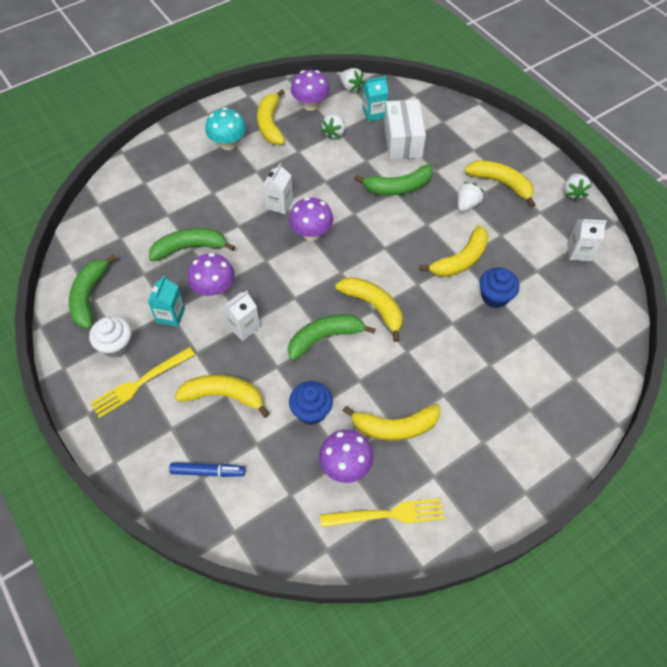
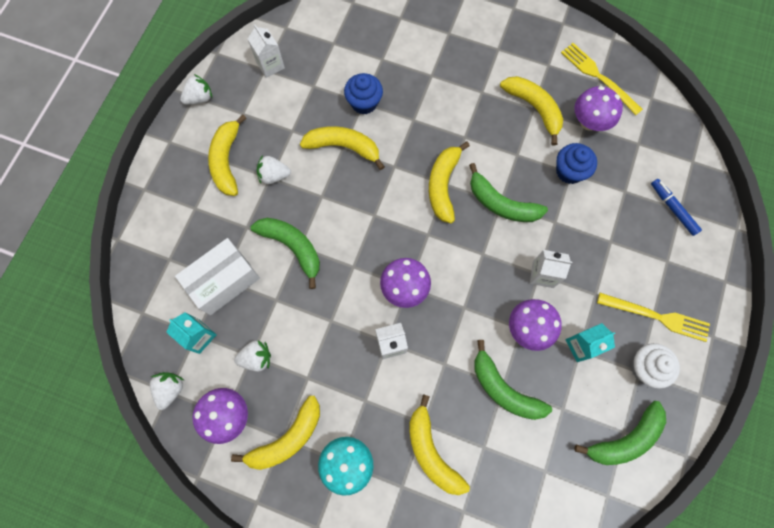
camera: 125 degrees left, 15 degrees up
yellow banana [175,375,270,418] -> yellow banana moved to [410,394,470,495]

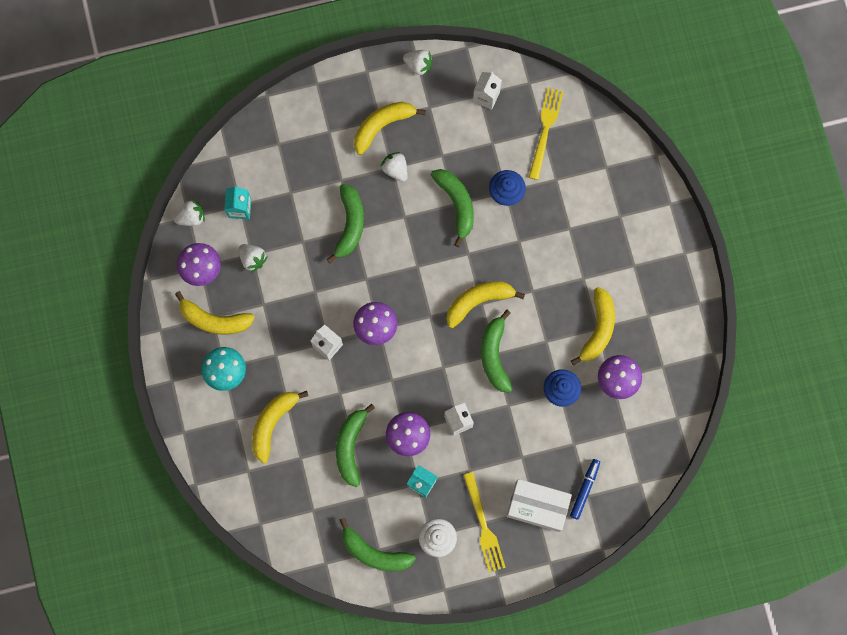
camera: 55 degrees right, 5 degrees up
white box [175,238,260,315] -> white box moved to [506,479,572,532]
yellow banana [300,126,385,170] -> green banana [431,169,474,247]
yellow fork [561,43,643,115] -> yellow fork moved to [529,88,564,180]

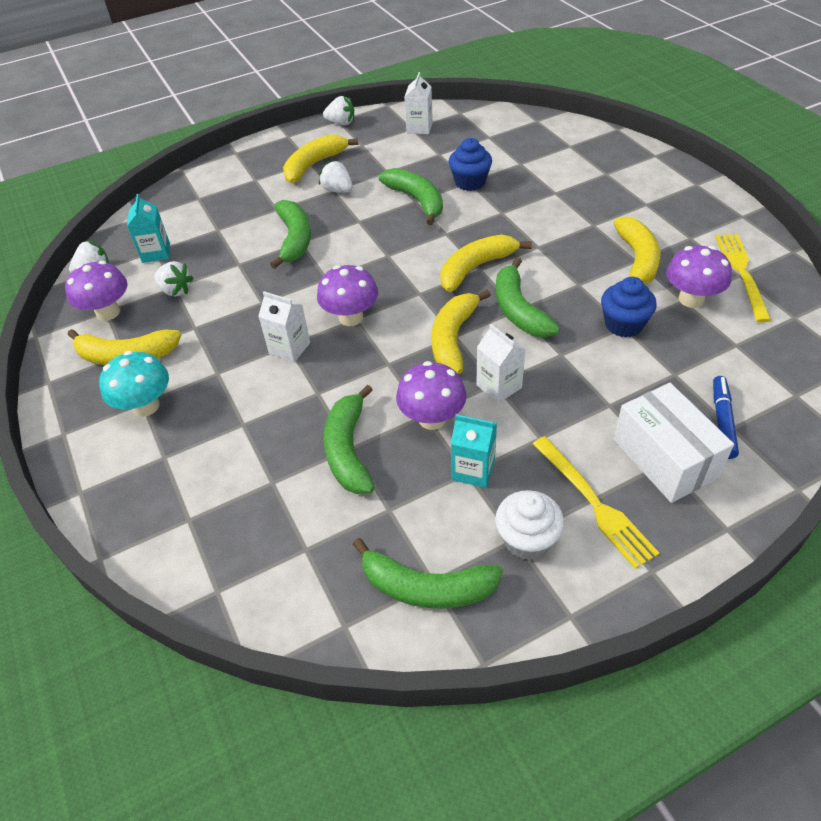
camera: 10 degrees left, 30 degrees down
yellow banana [252,391,308,464] -> yellow banana moved to [432,289,491,374]
white box [506,479,572,532] -> white box turned 60 degrees clockwise [614,383,734,503]
yellow fork [529,88,564,180] -> yellow fork moved to [715,234,771,322]

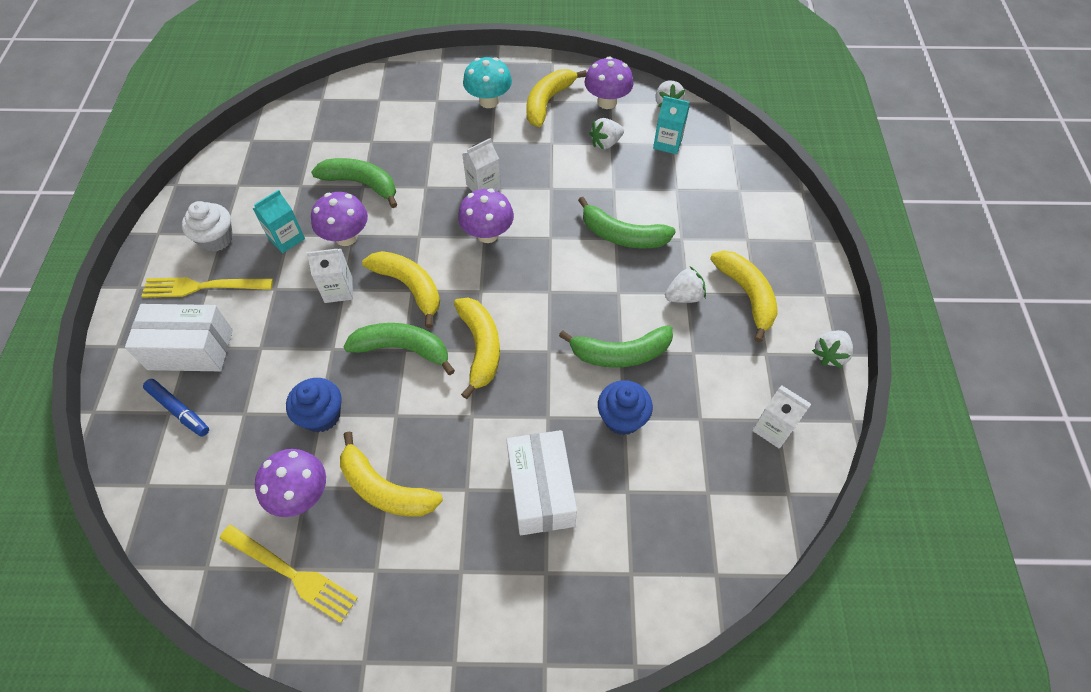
camera: 115 degrees right, 10 degrees up
green banana [353,538,503,609] -> none
none -> white box [506,430,577,535]

